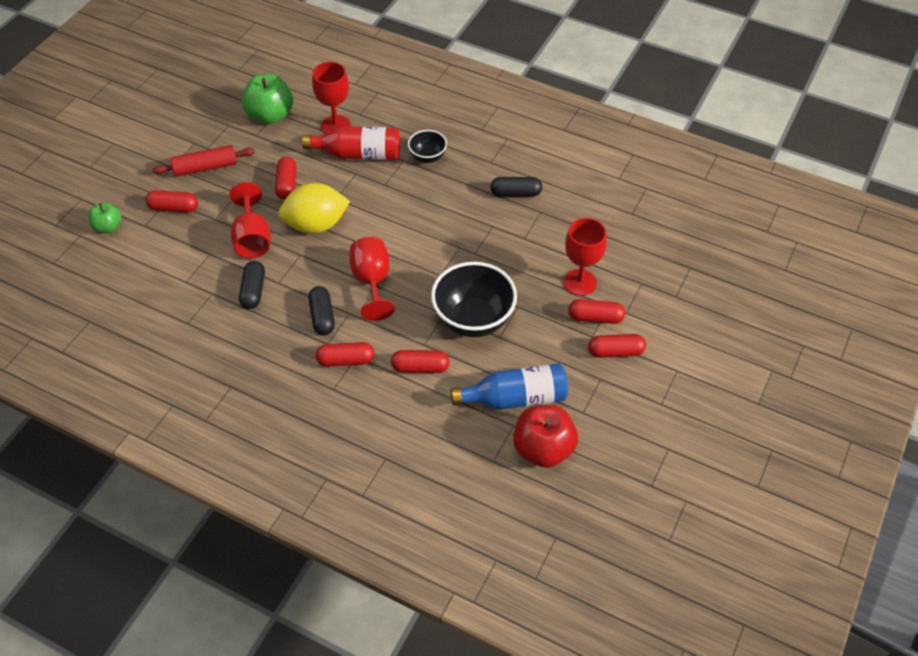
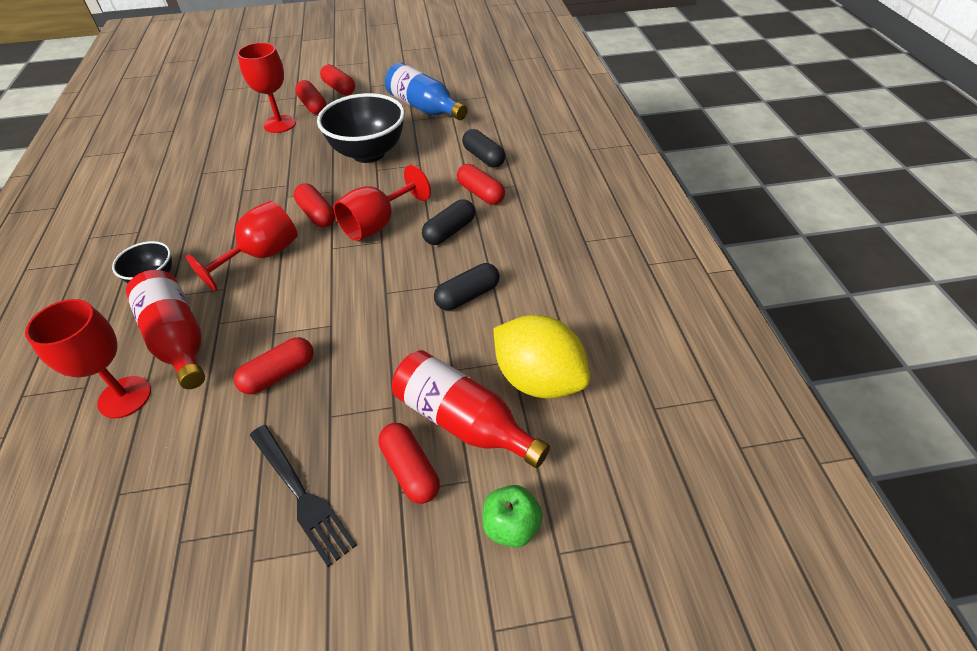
camera: 125 degrees left, 5 degrees down
red rolling pin [152,145,255,177] -> black fork [250,425,357,567]
red goblet [230,182,271,259] -> red goblet moved to [186,201,298,291]
green apple [242,74,293,124] -> none
yellow lemon [278,183,350,234] -> yellow lemon moved to [493,315,590,399]
red capsule [391,350,450,373] -> red capsule moved to [294,183,335,227]
black capsule [490,177,542,197] -> black capsule moved to [462,129,505,168]
red apple [513,405,578,468] -> none
none -> red bottle [392,350,550,468]

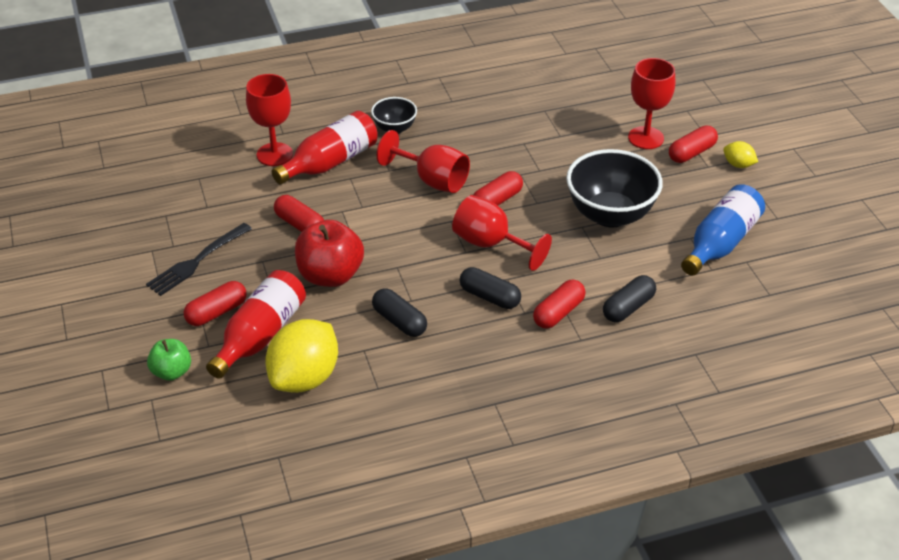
camera: 80 degrees right, 5 degrees down
red capsule [320,64,355,96] -> yellow lemon [723,141,758,168]
none -> red apple [295,220,364,287]

